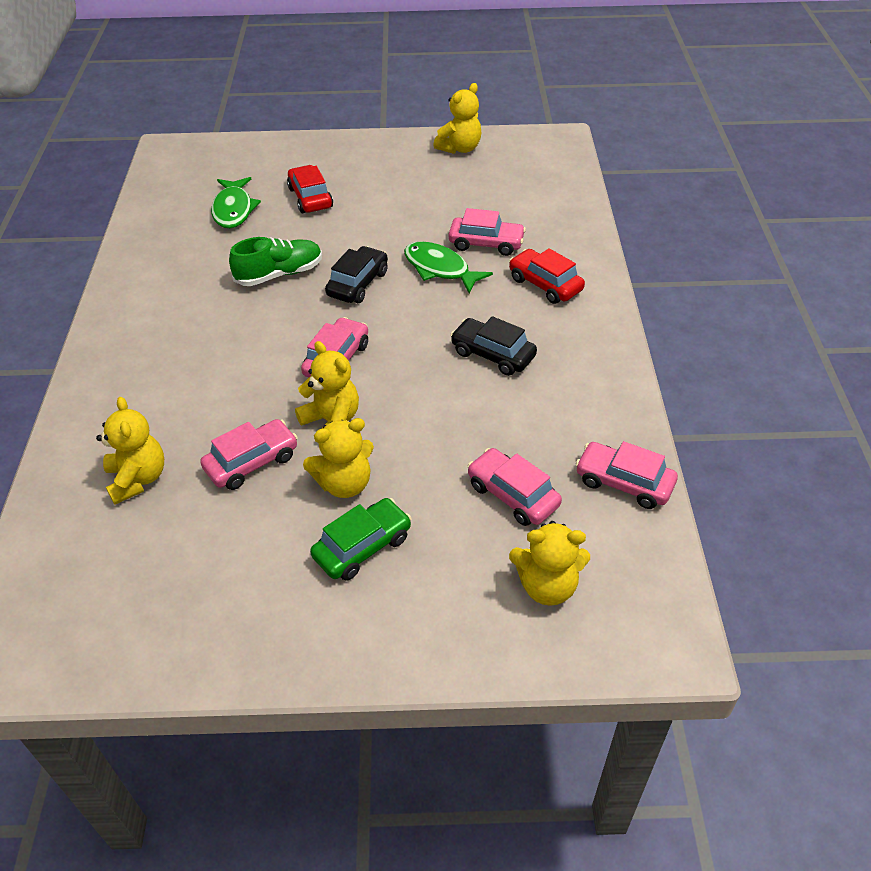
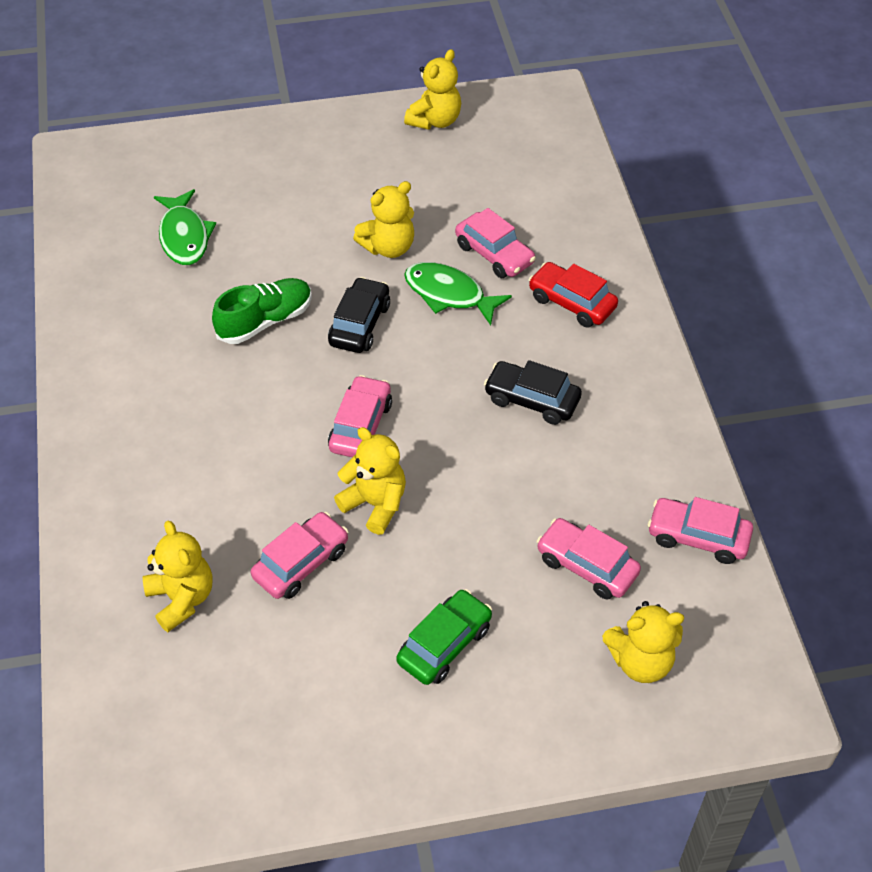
camera: 10 degrees left, 5 degrees up
red car [287,165,333,213] -> none
yellow teddy bear [303,418,374,498] -> yellow teddy bear moved to [353,181,414,258]
pink car [449,208,526,256] -> pink car turned 45 degrees clockwise [455,208,536,278]

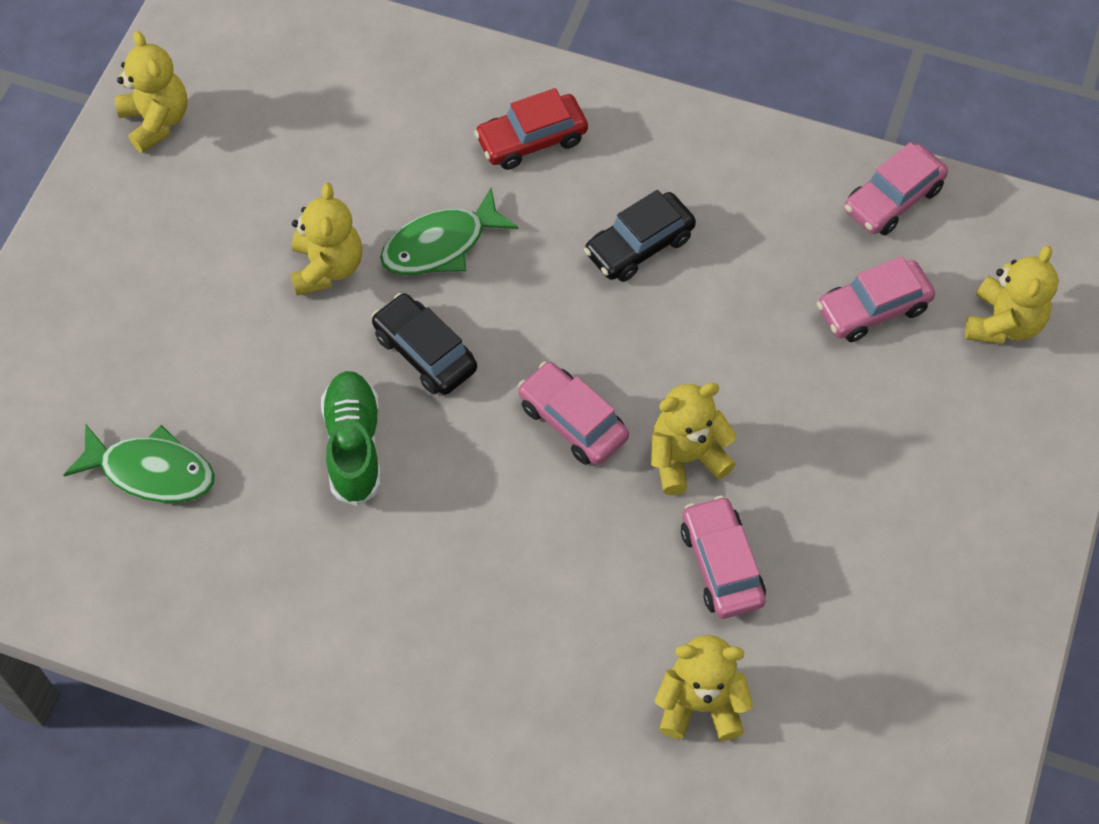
camera: 60 degrees left, 10 degrees up
green car [396,589,492,685] -> none
pink car [455,208,536,278] -> none

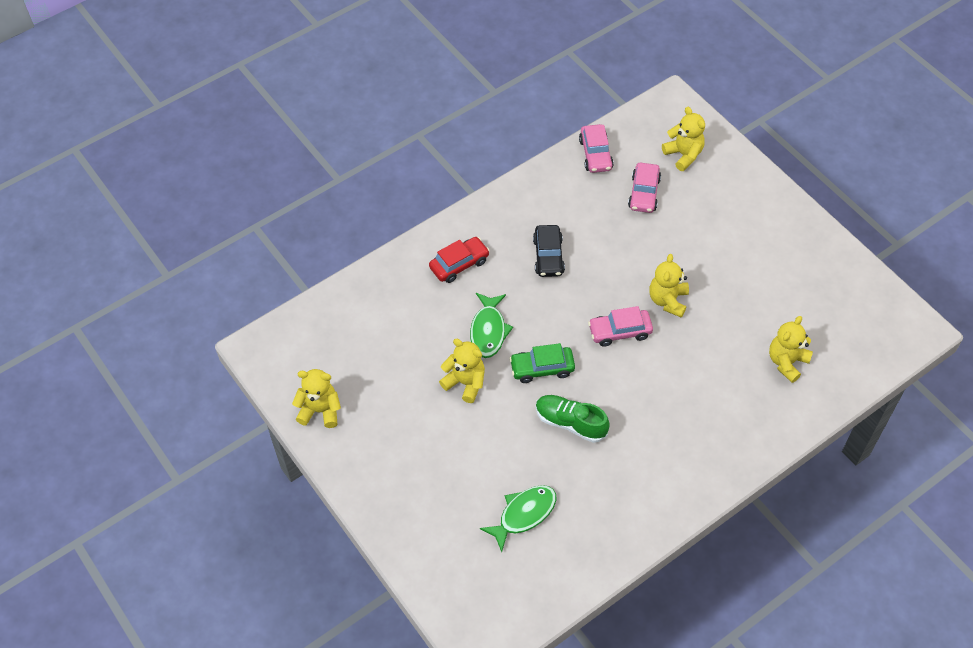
camera: 55 degrees left, 5 degrees down
black car [372,293,477,395] -> green car [509,343,575,383]
red car [474,88,588,170] -> red car turned 135 degrees counterclockwise [429,237,490,283]
pink car [681,496,766,619] -> none

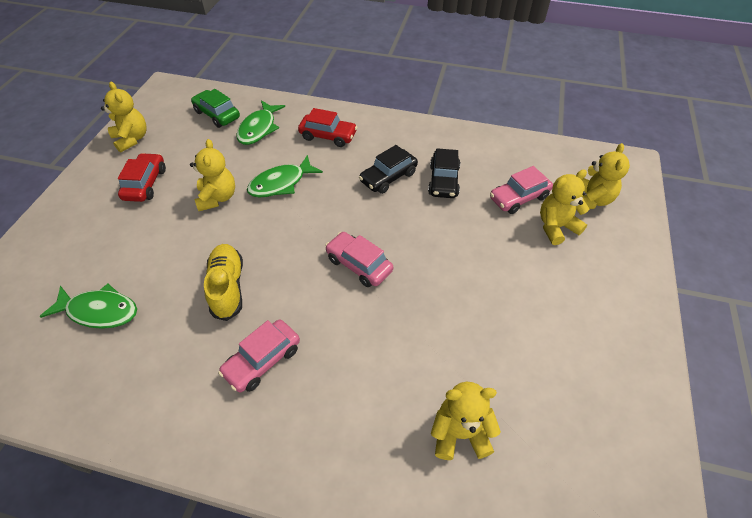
camera: 50 degrees right, 5 degrees down
green car [509,343,575,383] -> green car moved to [191,89,240,128]
green shoe [536,395,610,443] -> yellow shoe [204,244,243,321]
pink car [579,124,614,173] -> pink car moved to [218,319,300,392]
yellow teddy bear [650,254,689,318] -> yellow teddy bear moved to [540,169,589,245]
none -> red car [118,153,166,202]
none -> green fish [236,100,285,145]
none -> black car [428,148,460,198]

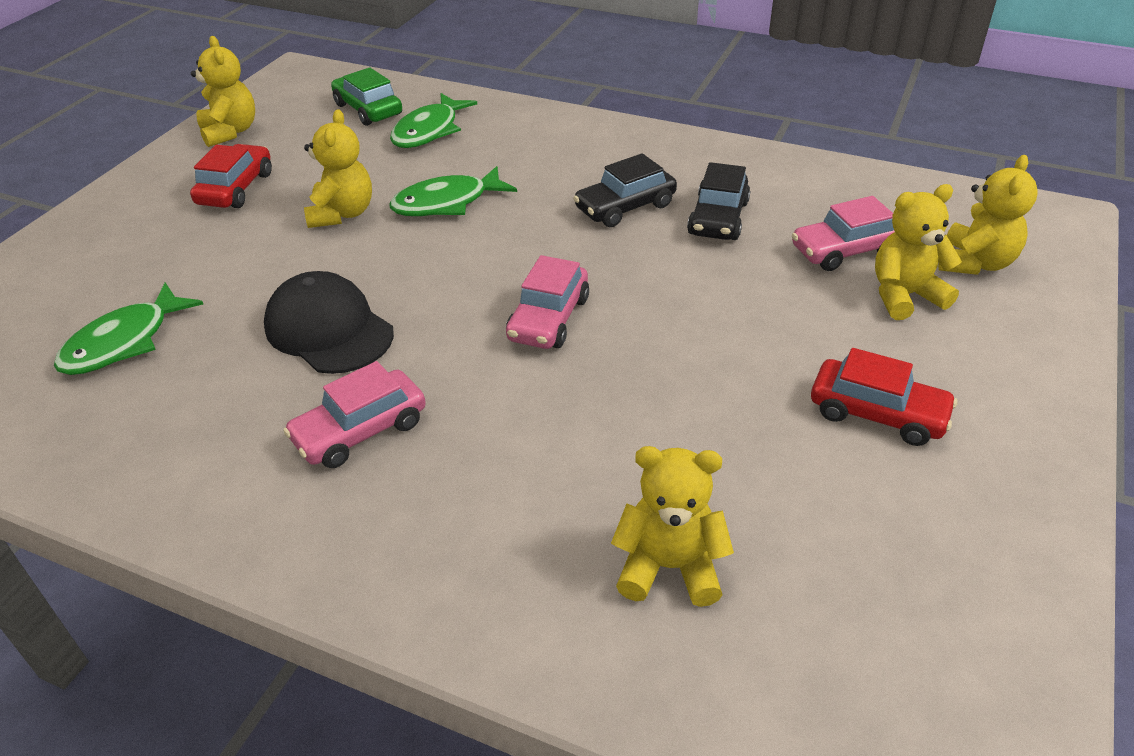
camera: 10 degrees right, 10 degrees down
green fish [39,284,137,329] -> green fish turned 105 degrees clockwise [54,282,203,375]
yellow shoe [204,244,243,321] -> black cap [264,271,394,374]
red car [298,108,357,147] -> red car moved to [811,348,957,446]
pink car [325,232,393,287] -> pink car turned 120 degrees counterclockwise [506,255,589,349]

